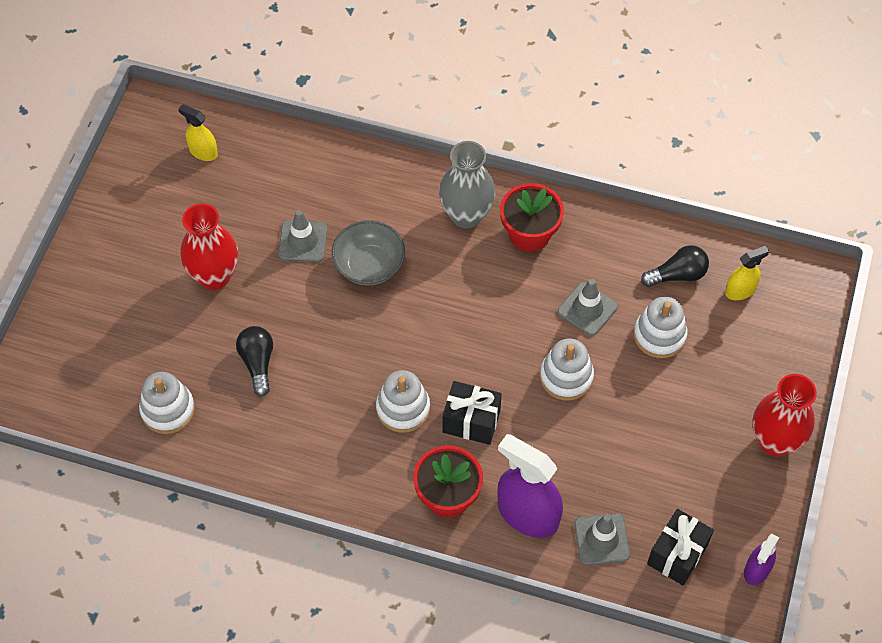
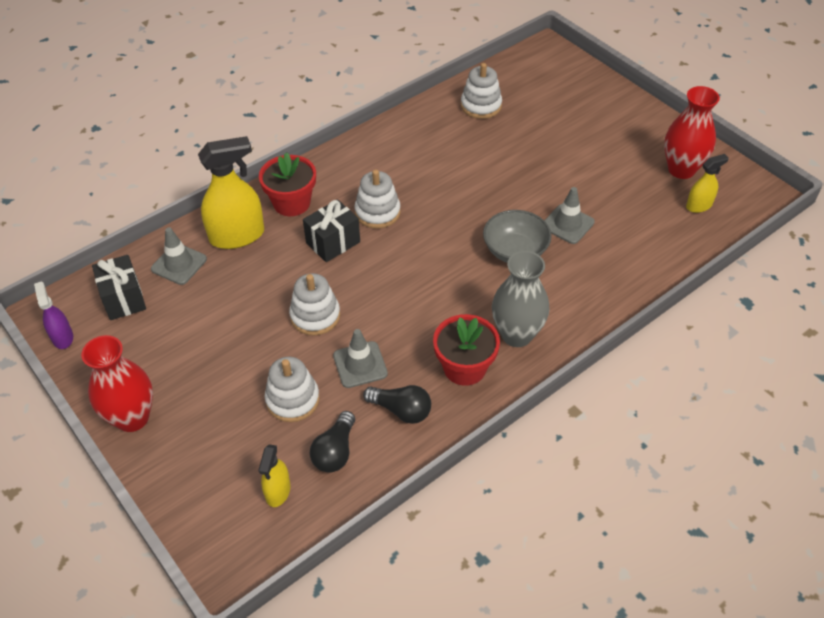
camera: 125 degrees right, 10 degrees down
red vase [180,203,238,290] -> red vase moved to [664,86,720,179]
black light bulb [236,326,273,397] -> black light bulb moved to [363,385,431,424]
purple spray bottle [497,434,563,538] -> yellow spray bottle [198,136,264,249]

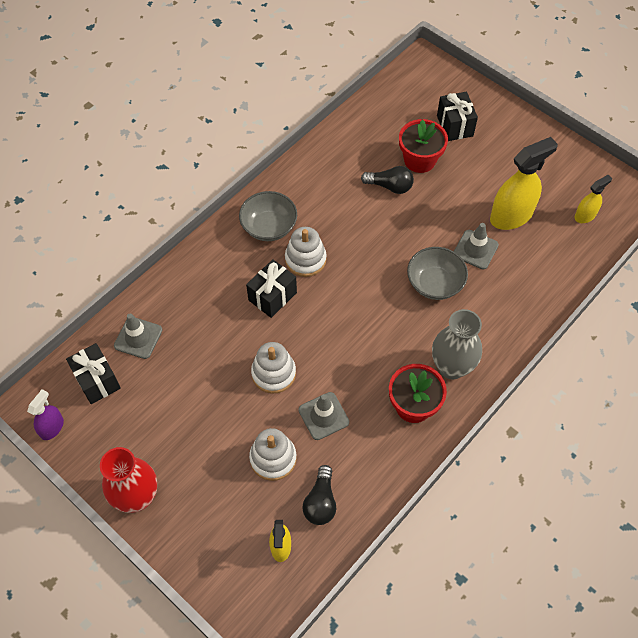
camera: 10 degrees left, 10 degrees up
purple spray bottle [34,281,73,349] -> purple spray bottle turned 60 degrees clockwise [27,389,64,440]
yellow spray bottle [198,136,264,249] -> yellow spray bottle moved to [490,137,558,230]
red flower pot [259,152,316,216] -> red flower pot moved to [399,119,448,173]
black light bulb [363,385,431,424] -> black light bulb moved to [361,166,414,194]
white stacking toy [461,63,502,119] -> none
red vase [664,86,720,179] -> none
none -> grey bowl [239,191,297,241]
none -> black gift [437,92,478,141]

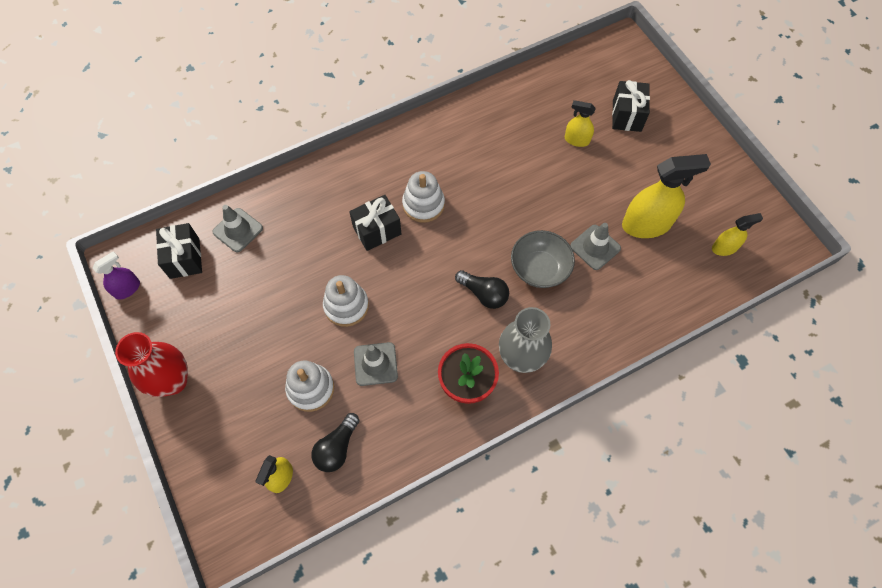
camera: 20 degrees right, 5 degrees up
grey bowl [239,191,297,241] -> none
black light bulb [361,166,414,194] -> black light bulb moved to [455,270,509,309]
red flower pot [399,119,448,173] -> yellow spray bottle [565,100,596,147]

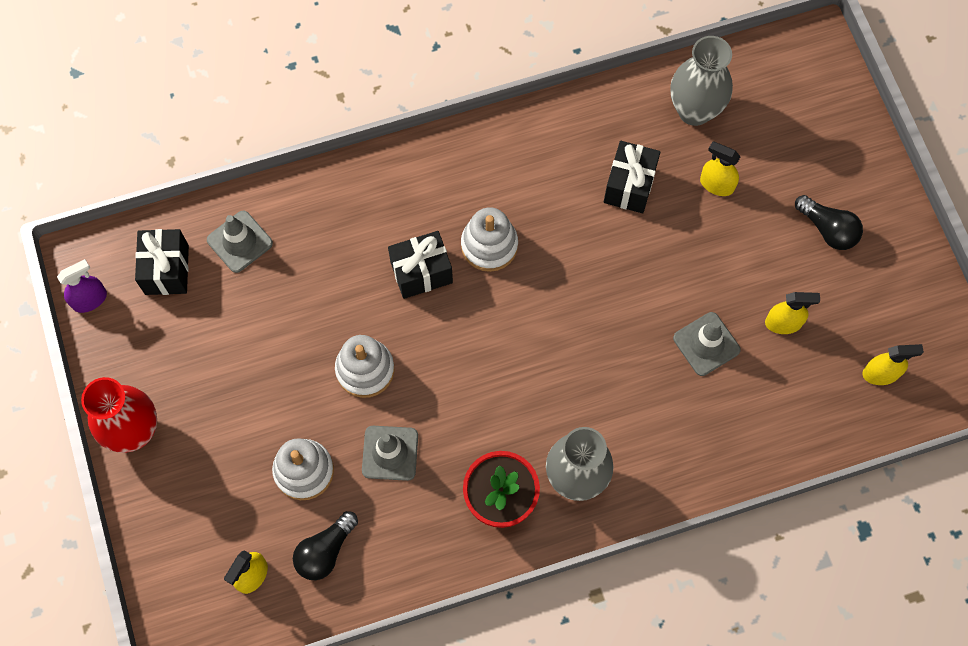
camera: 10 degrees right, 5 degrees up
black light bulb [455,270,509,309] -> black light bulb moved to [795,195,863,250]
grey bowl [511,230,575,288] -> none
black gift [612,80,650,132] -> black gift moved to [604,141,661,213]
yellow spray bottle [622,154,711,238] -> yellow spray bottle [765,292,820,334], size x0.53
none -> grey vase [670,36,733,126]

